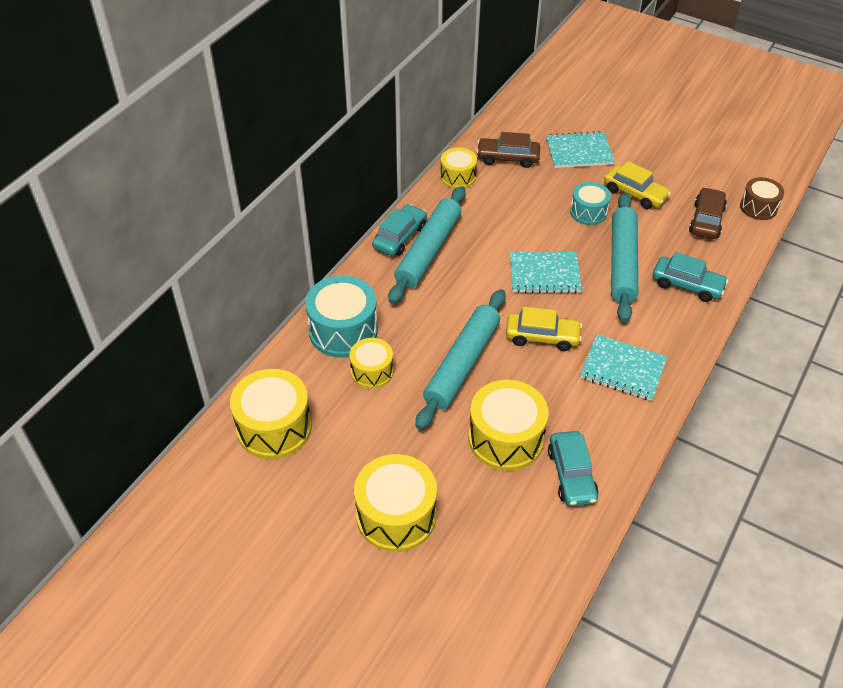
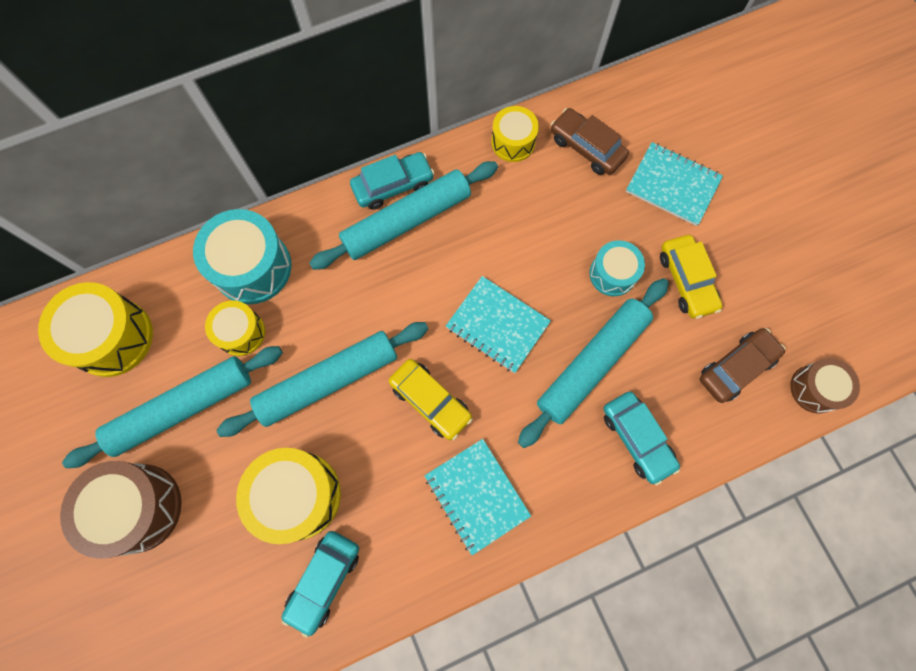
camera: 35 degrees right, 25 degrees up
yellow drum [354,454,437,552] -> brown drum [60,461,182,559]
none -> turquoise rolling pin [62,346,283,468]

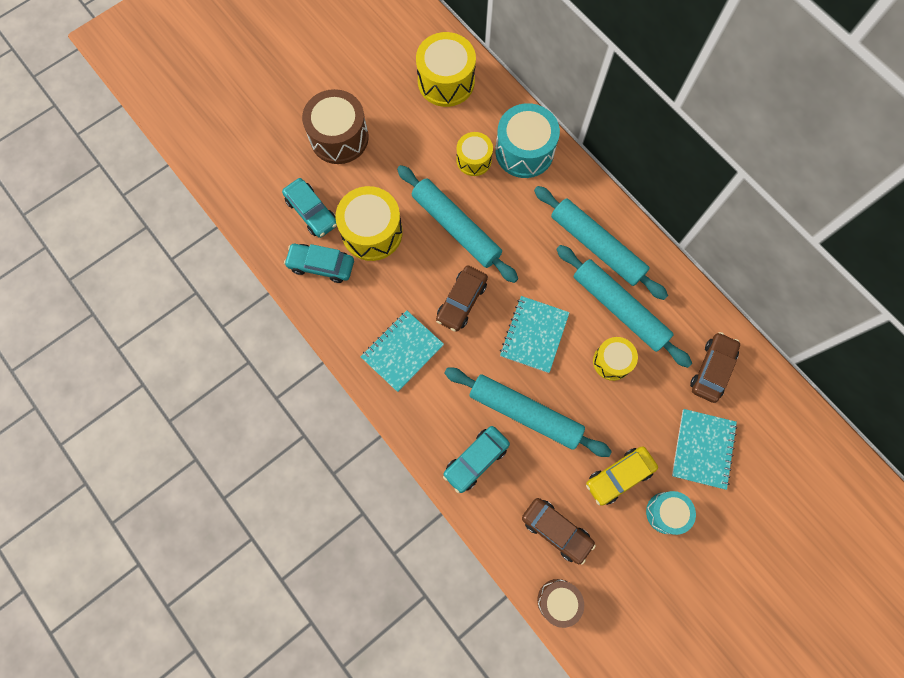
camera: 75 degrees right, 0 degrees up
turquoise rolling pin [62,346,283,468] -> turquoise rolling pin moved to [556,245,692,368]
turquoise car [350,152,435,210] -> turquoise car moved to [282,178,337,238]
yellow car [389,359,473,440] -> brown car [436,266,488,332]
yellow drum [491,106,539,162] -> yellow drum moved to [593,337,638,381]
turquoise drum [589,240,645,296] -> turquoise drum moved to [646,491,696,535]

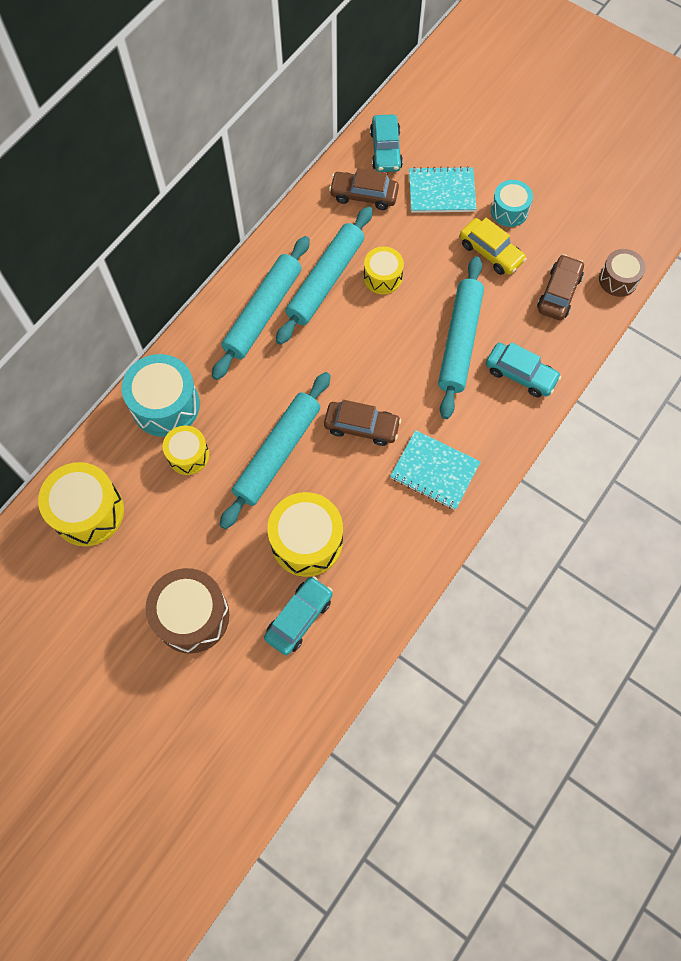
camera: 105 degrees left, 5 degrees down
turquoise car [284,244,354,283] -> turquoise car moved to [370,115,403,172]
turquoise notebook [500,296,570,373] -> none

